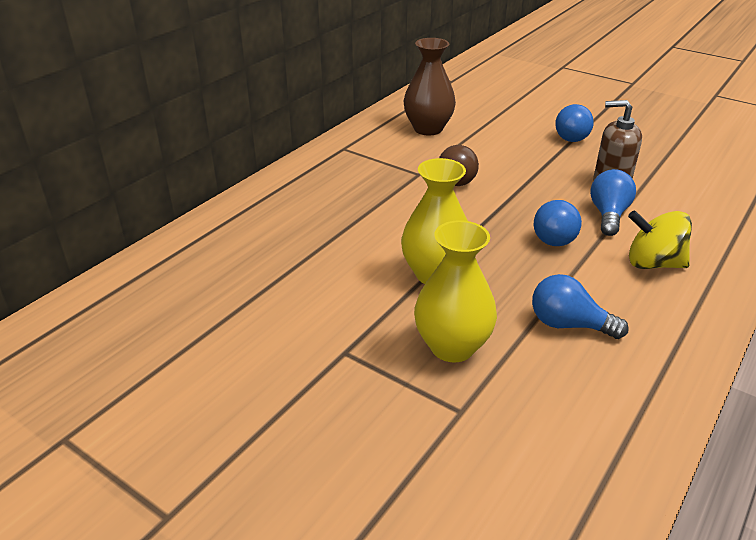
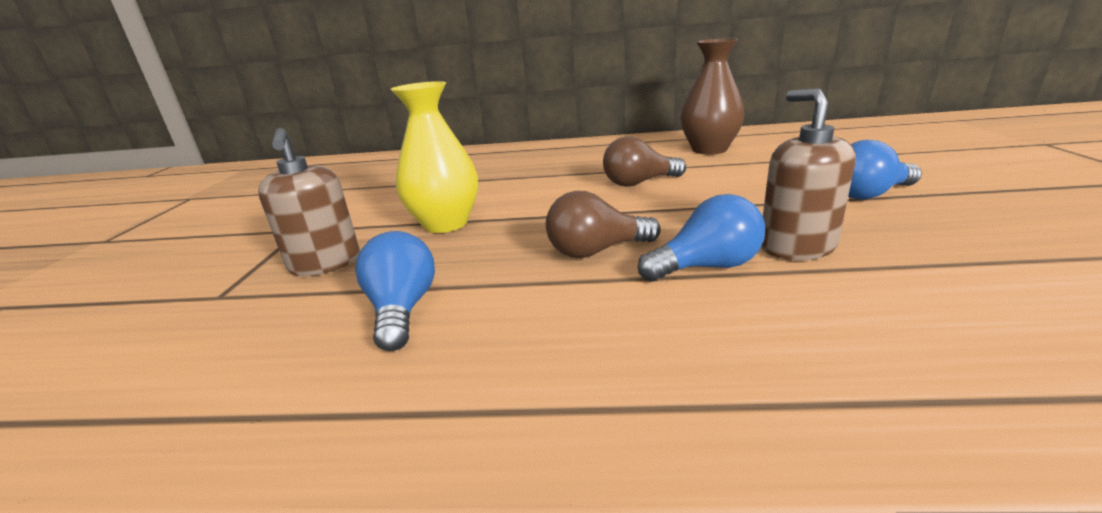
camera: 60 degrees right, 10 degrees down
yellow vase [414,220,497,362] -> brown soap dispenser [258,128,360,276]
blue light bulb [534,200,582,246] -> brown light bulb [546,191,661,258]
yellow spinning top [628,210,692,269] -> none

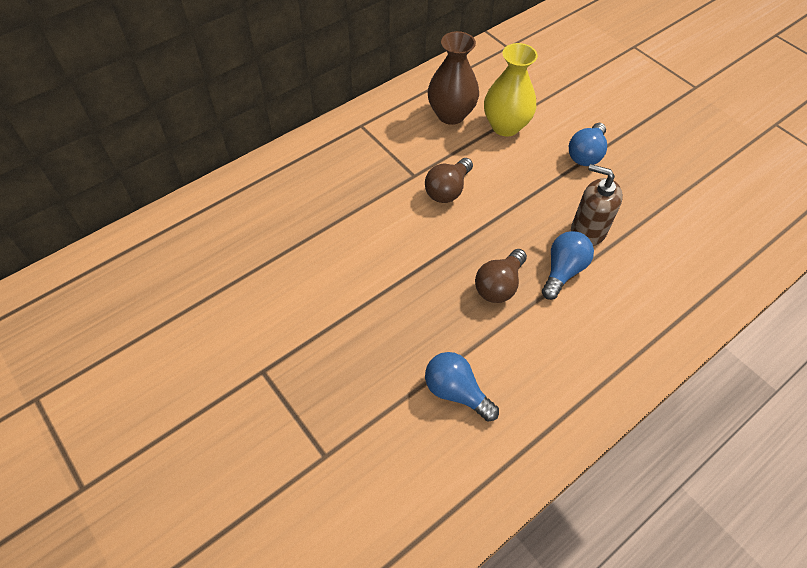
camera: 45 degrees left, 30 degrees up
brown soap dispenser [258,128,360,276] -> none
yellow vase [391,81,478,233] -> yellow vase moved to [484,43,538,137]

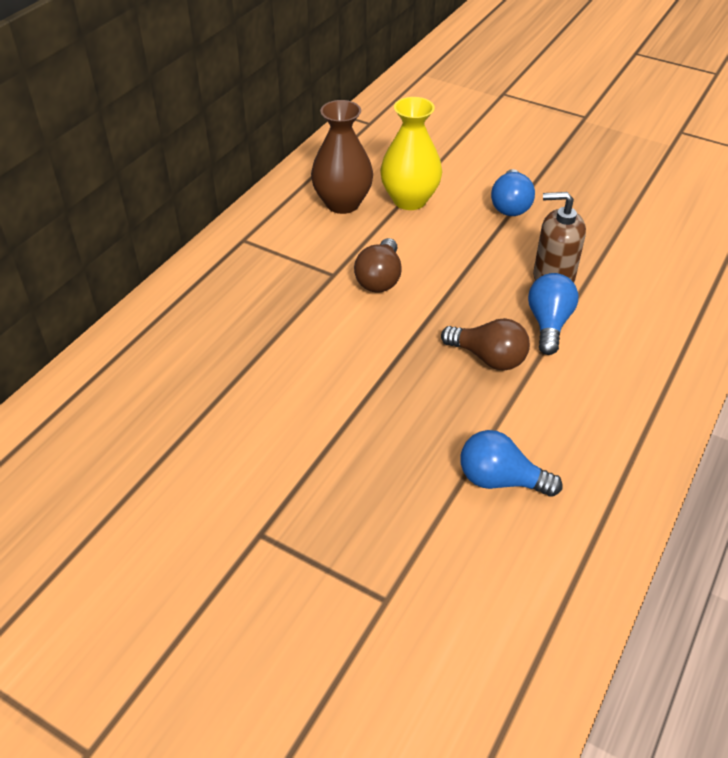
camera: 20 degrees left, 10 degrees down
brown light bulb [475,249,527,303] -> brown light bulb turned 75 degrees counterclockwise [441,318,530,370]

